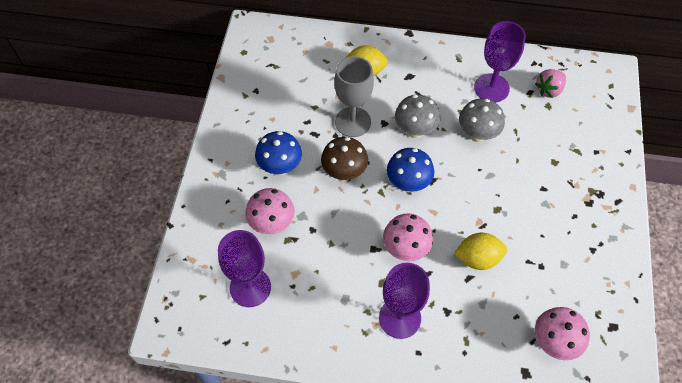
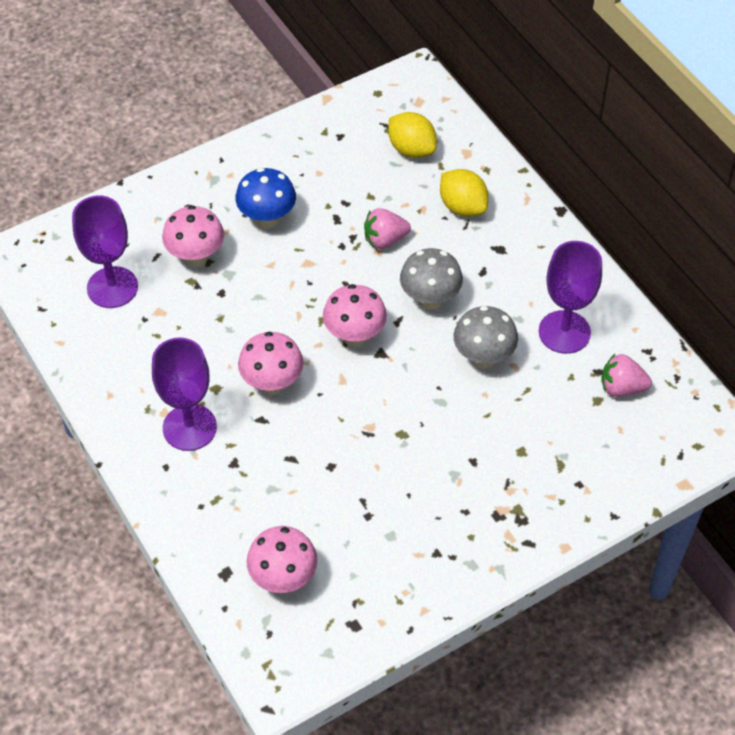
camera: 50 degrees right, 5 degrees down
brown mushroom [321,137,368,181] -> none
grey goblet [334,56,374,137] -> pink strawberry [364,208,411,249]
blue mushroom [387,148,434,192] -> pink mushroom [323,284,387,347]
yellow lemon [454,233,507,270] -> yellow lemon moved to [388,112,437,158]

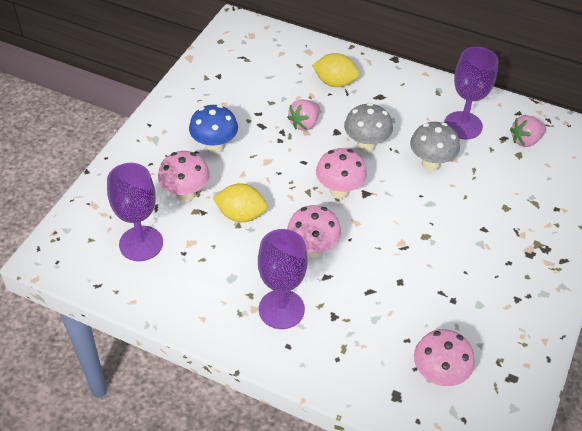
camera: 35 degrees left, 5 degrees down
yellow lemon [388,112,437,158] -> yellow lemon moved to [213,183,268,222]

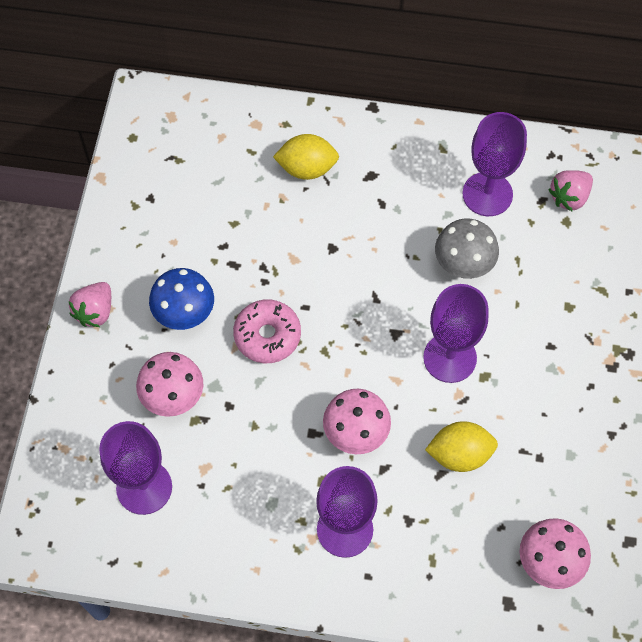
camera: 15 degrees left, 15 degrees up
yellow lemon [213,183,268,222] -> yellow lemon moved to [425,421,498,472]
pink strawberry [287,100,320,131] -> pink strawberry moved to [69,282,111,327]
pink mushroom [316,148,367,199] -> none
grey mushroom [344,103,393,153] -> none
none -> pink donut [233,299,301,363]
none -> purple goblet [423,284,489,383]

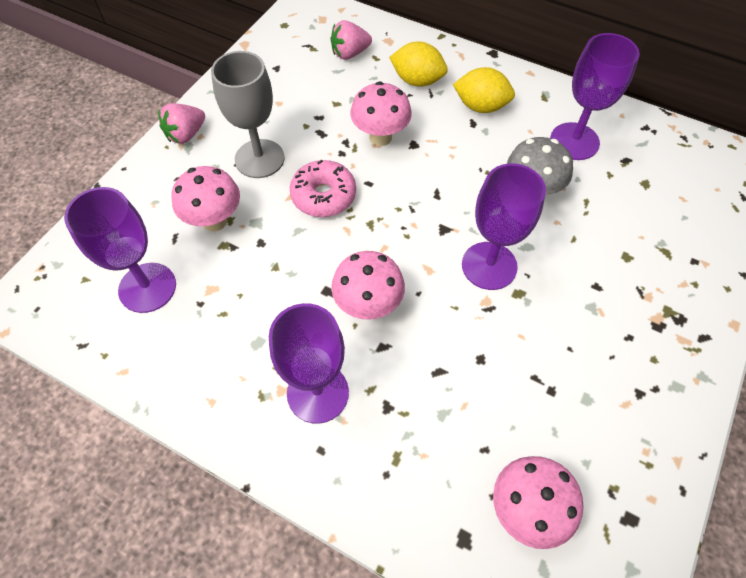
camera: 20 degrees right, 5 degrees down
blue mushroom [149,268,214,330] -> grey goblet [211,51,285,178]
yellow lemon [425,421,498,472] -> yellow lemon moved to [453,67,515,113]
pink strawberry [548,170,593,211] -> pink strawberry moved to [331,20,372,60]
none -> pink mushroom [350,82,412,146]

